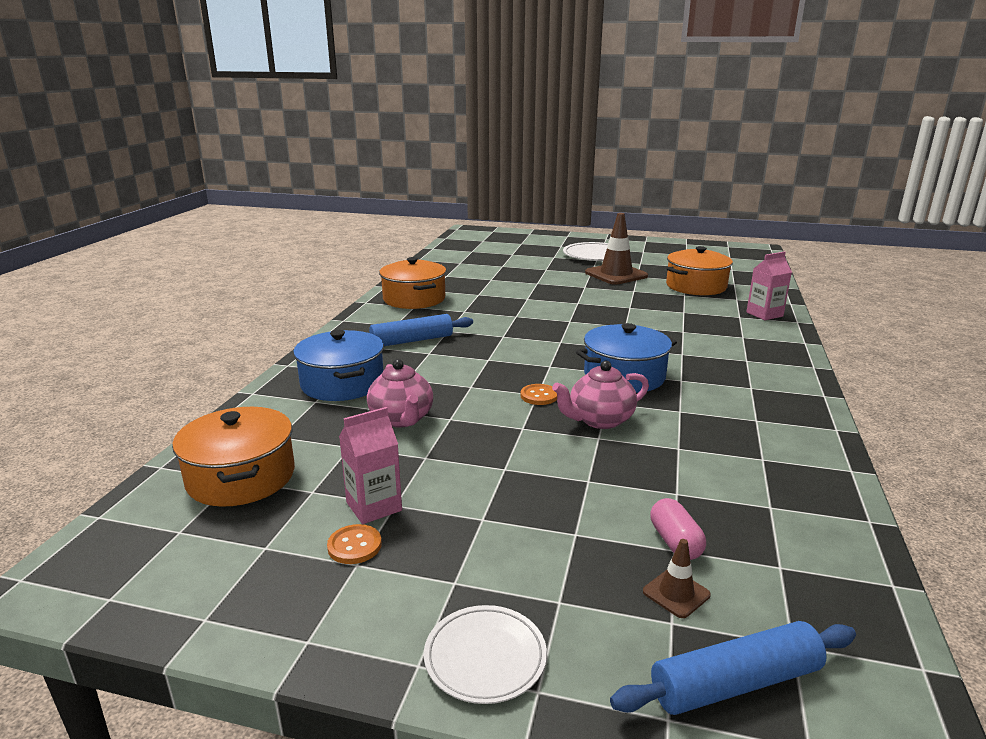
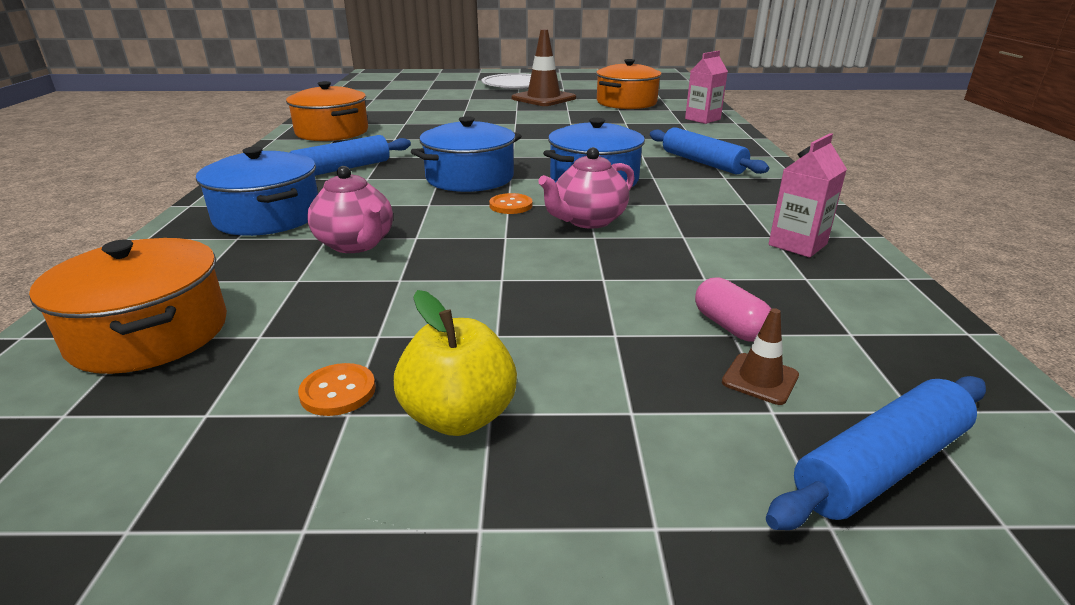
camera: 15 degrees left, 5 degrees up
pink carton [339,407,402,524] -> pink carton moved to [769,133,847,258]
white plate [424,605,547,704] -> none
none -> yellow apple [394,290,517,436]
none -> blue pot [411,116,521,192]
none -> blue rolling pin [650,127,769,174]

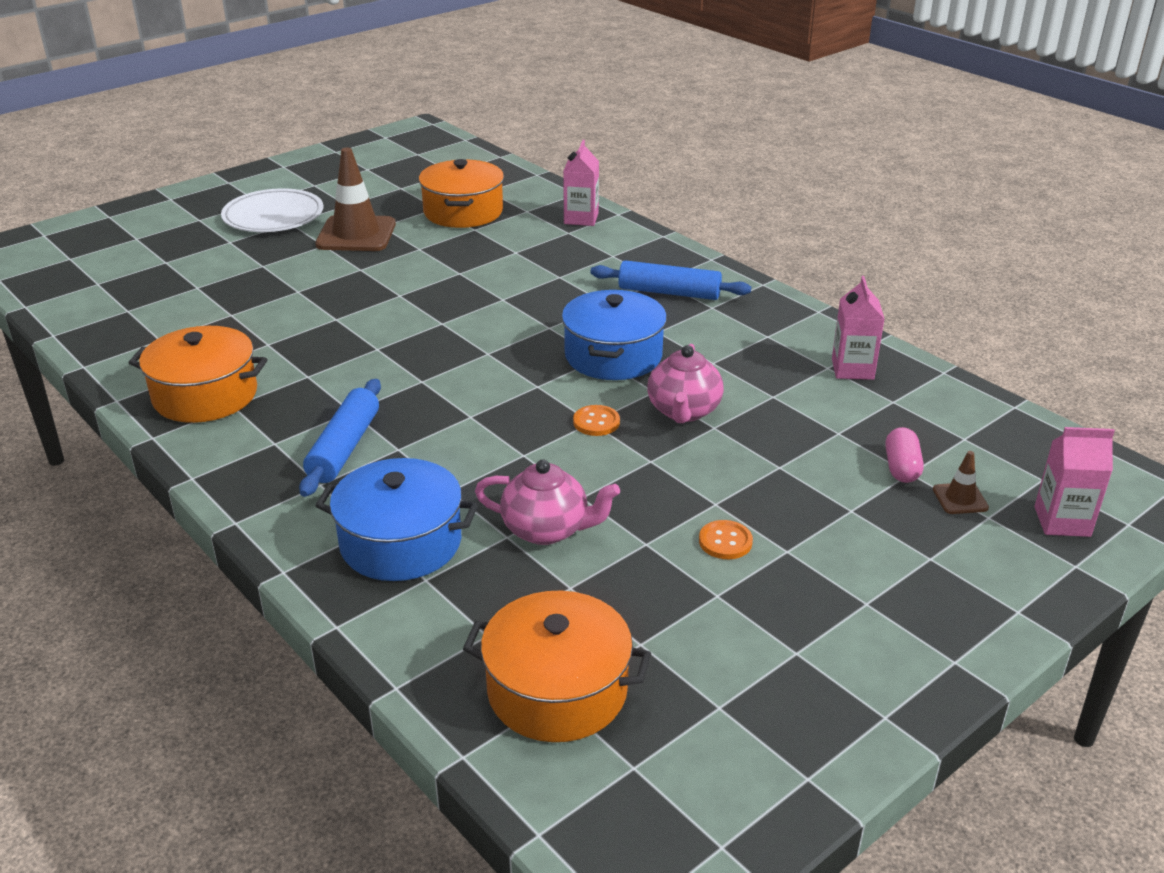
camera: 40 degrees left, 5 degrees up
orange button [298,363,376,416] -> orange button moved to [699,520,753,559]
yellow apple [394,290,517,436] -> none
blue pot [411,116,521,192] -> none
pink capsule [695,277,771,342] -> pink capsule turned 75 degrees clockwise [886,427,924,483]
blue rolling pin [766,376,986,530] -> pink carton [1034,427,1115,537]

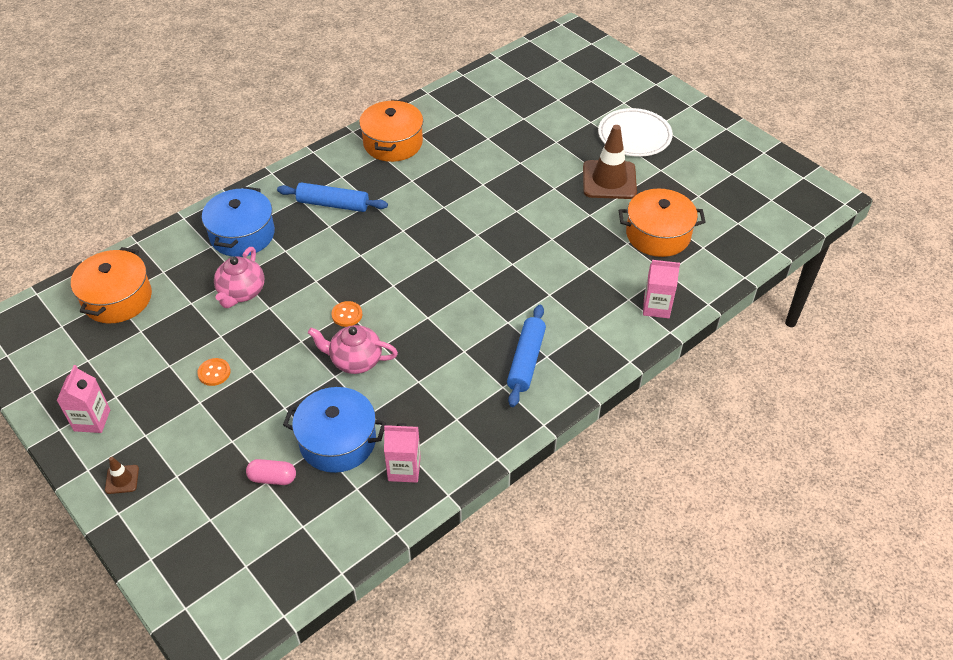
camera: 90 degrees right, 15 degrees up
blue pot [562,290,667,380] -> blue pot moved to [283,387,386,473]
brown traffic cone [933,451,989,514] -> brown traffic cone moved to [105,457,139,494]
pink carton [1034,427,1115,537] -> pink carton moved to [57,365,110,433]

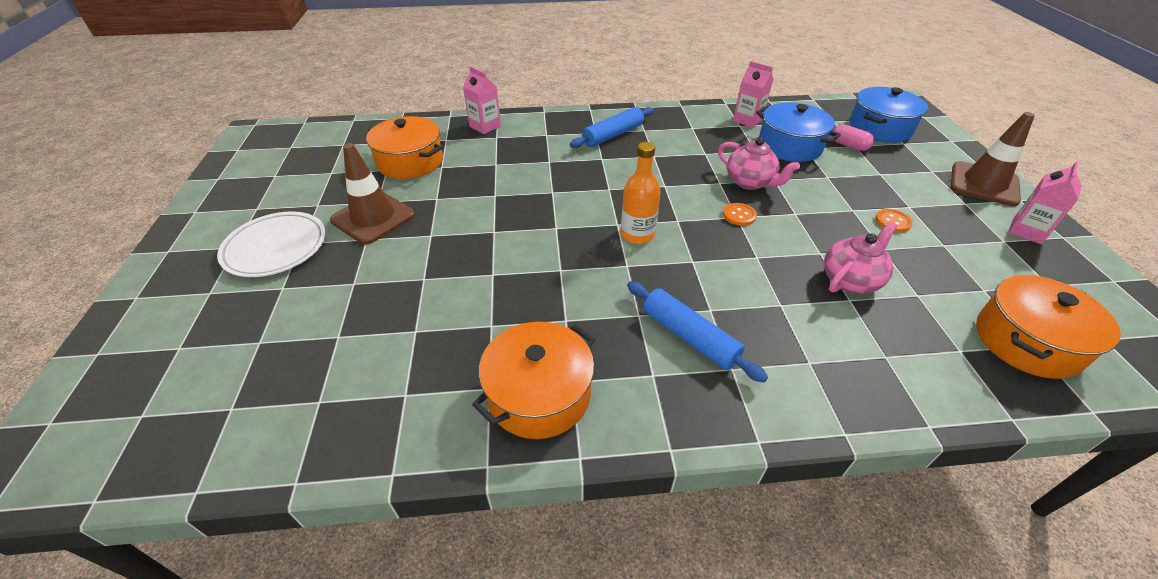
camera: 145 degrees left, 5 degrees down
brown traffic cone [105,457,139,494] -> brown traffic cone [951,112,1035,206], size x2.20
blue pot [202,186,275,257] -> blue pot moved to [849,87,928,143]
none -> orange bottle [621,142,661,244]

